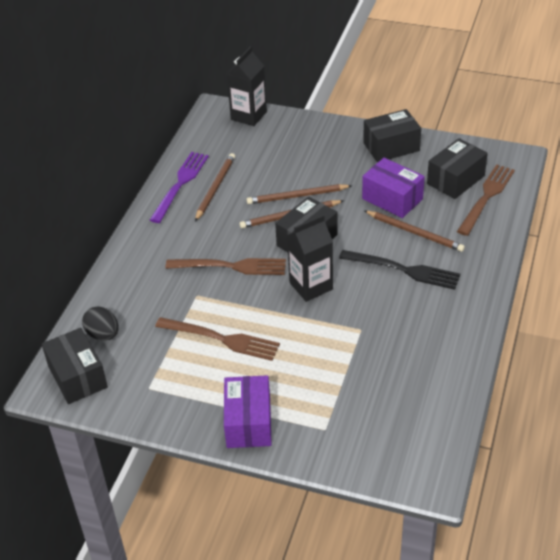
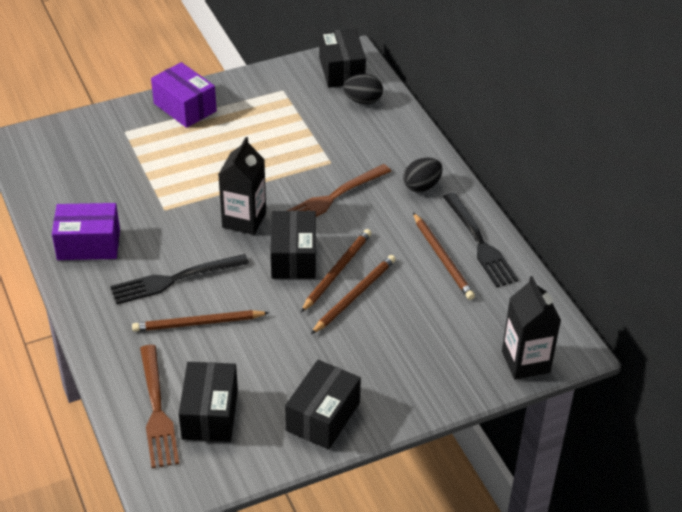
camera: 135 degrees right, 0 degrees up
black box [42,328,108,404] -> black box turned 60 degrees clockwise [319,28,366,88]
purple fork [150,152,209,223] -> black fork [443,193,519,287]
brown fork [155,317,280,361] -> none
purple box [362,158,425,218] -> purple box moved to [52,203,120,260]
none -> black egg [403,158,443,192]

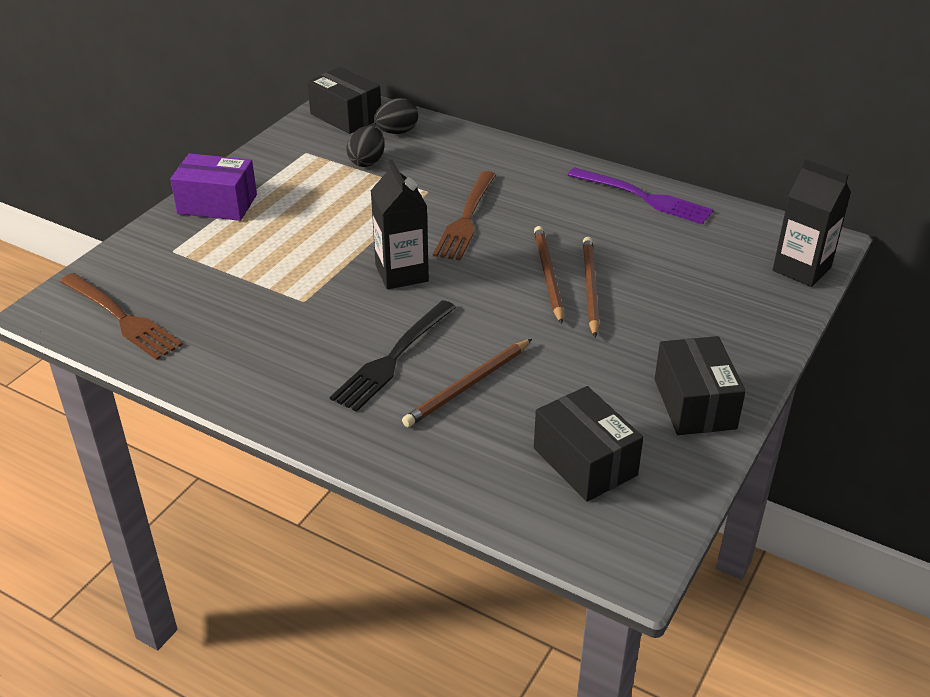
camera: 35 degrees left, 5 degrees down
purple box [52,203,120,260] -> none
brown fork [140,345,179,468] -> brown fork moved to [60,273,183,360]
black box [270,211,316,279] -> none
black egg [403,158,443,192] -> black egg moved to [346,126,385,167]
brown pencil [413,212,475,300] -> none
black fork [443,193,519,287] -> purple fork [568,167,714,224]

